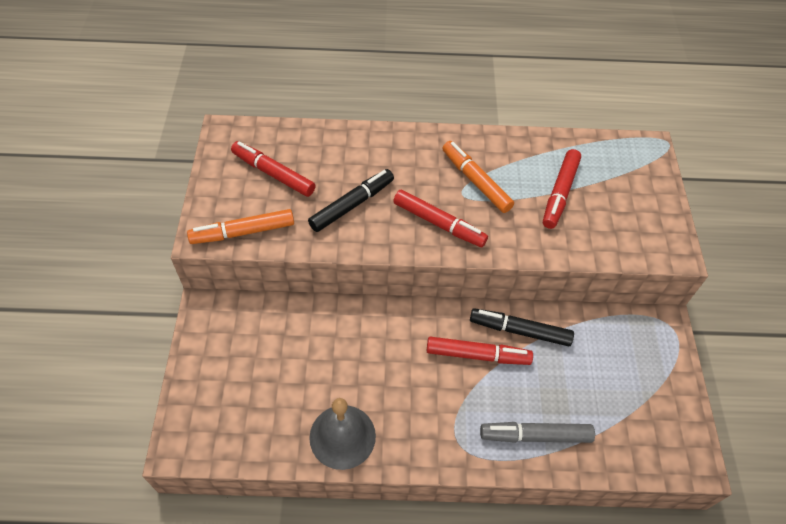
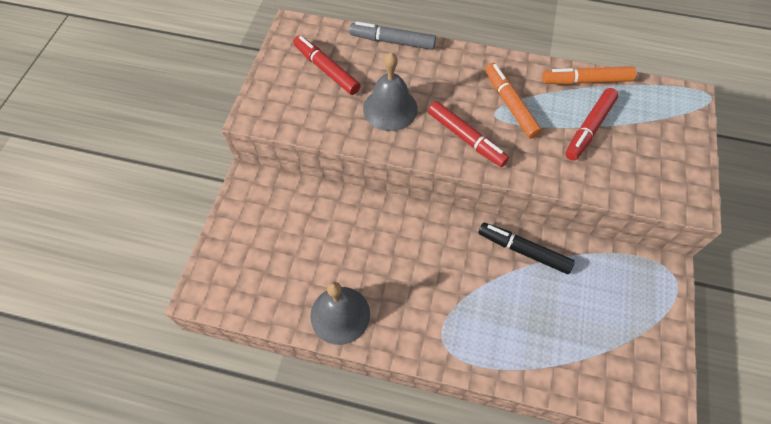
camera: 15 degrees right, 5 degrees up
orange marker [187,209,294,244] -> orange marker moved to [542,66,636,85]
black marker [308,169,394,232] -> grey bell [363,53,418,131]
red marker [427,337,533,365] -> none
grey marker [480,422,595,443] -> grey marker moved to [349,22,436,50]

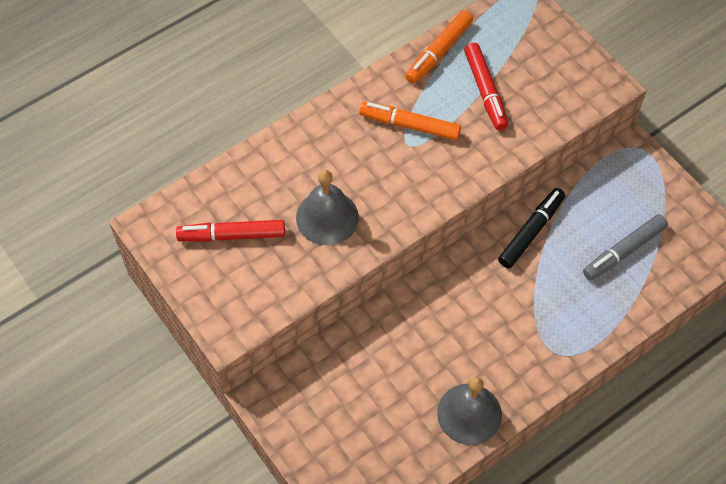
camera: 50 degrees left, 0 degrees up
grey marker [349,22,436,50] -> grey marker moved to [583,214,668,280]
red marker [428,101,509,167] -> none
black marker [478,222,575,274] -> black marker turned 150 degrees clockwise [498,188,565,269]

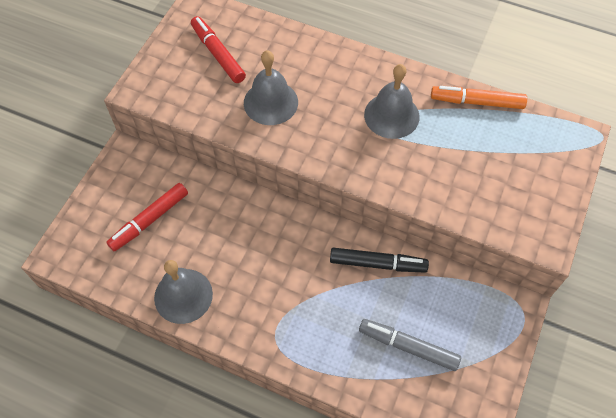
camera: 60 degrees right, 0 degrees up
orange marker [359,102,461,141] -> grey bell [364,64,420,139]
red marker [464,43,508,131] -> red marker moved to [106,183,188,251]

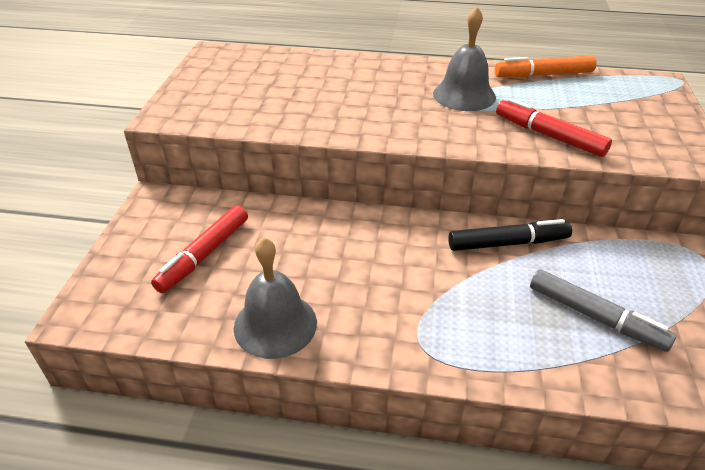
camera: 15 degrees left, 20 degrees down
red marker [191,16,246,83] -> red marker moved to [496,98,612,157]
grey bell [244,50,298,125] -> none
grey marker [359,319,461,371] -> grey marker turned 150 degrees counterclockwise [530,269,676,352]

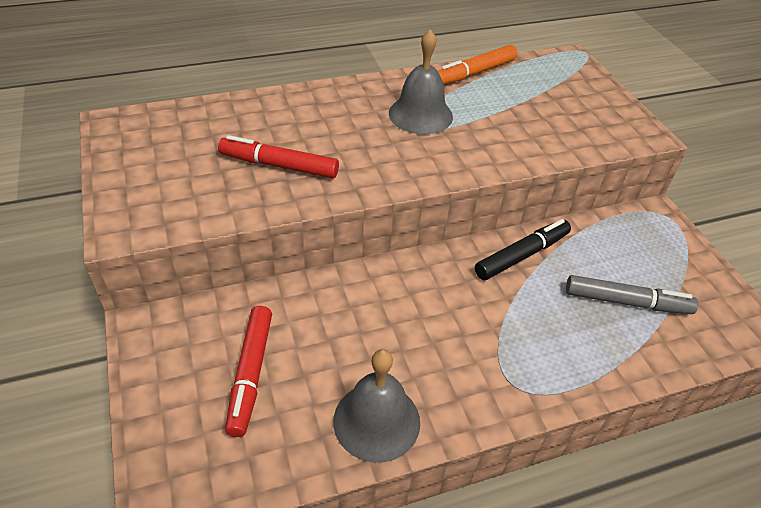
camera: 30 degrees left, 5 degrees up
red marker [496,98,612,157] -> red marker moved to [218,135,339,178]

